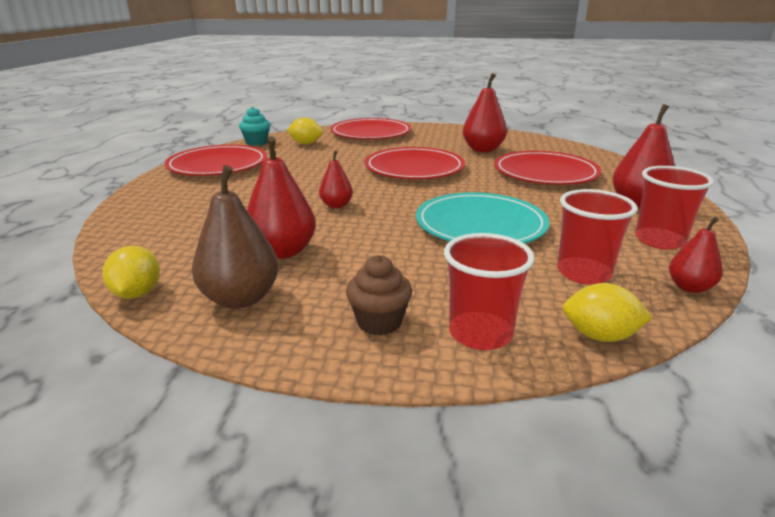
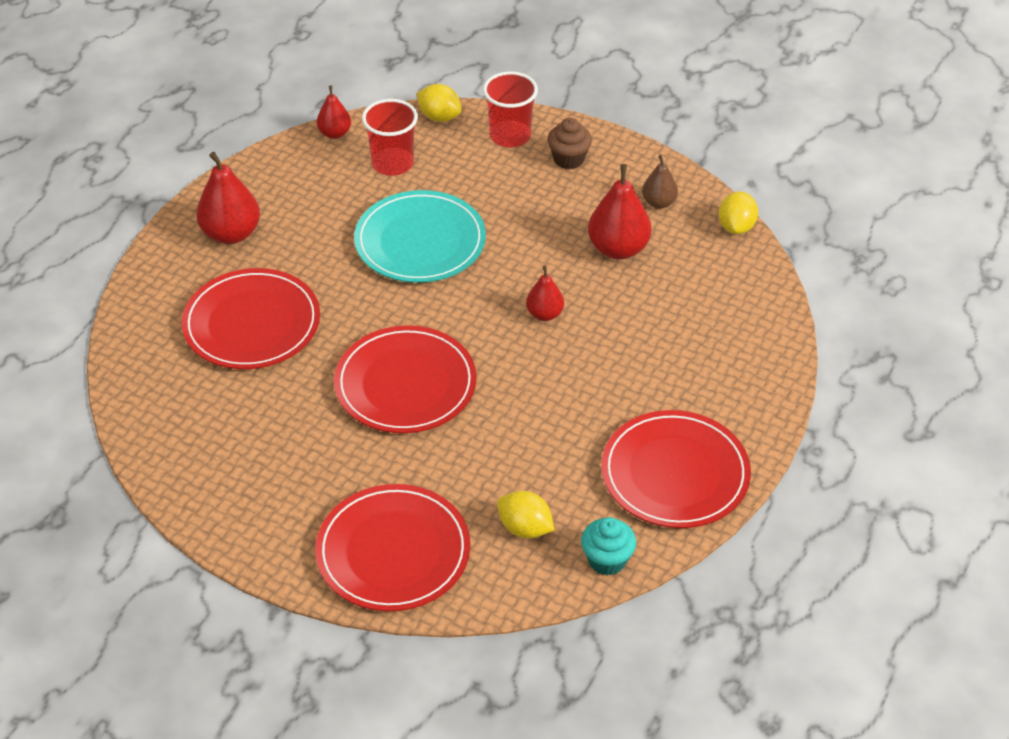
camera: 160 degrees left, 20 degrees up
brown pear [192,165,279,309] -> brown pear [642,155,678,209], size x0.58
red pear [463,73,507,152] -> none
red cup [635,166,714,250] -> none

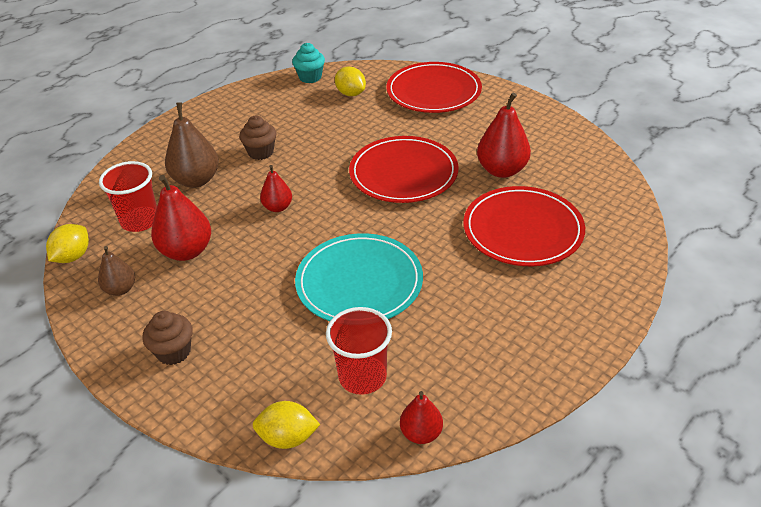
camera: 165 degrees left, 5 degrees down
red pear [196,152,260,244] -> red pear moved to [477,93,531,178]
yellow lemon [417,84,462,122] -> yellow lemon turned 45 degrees counterclockwise [253,401,320,449]
red cup [483,72,538,147] -> red cup moved to [99,161,157,232]
red plate [601,410,751,528] -> none
none -> brown pear [165,102,219,188]
none -> brown cupcake [239,115,277,160]

